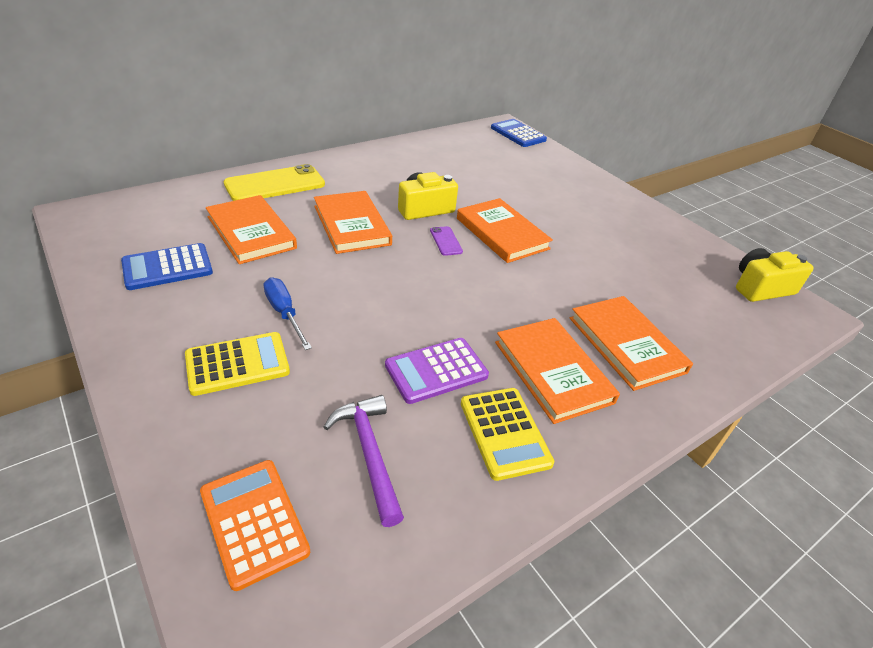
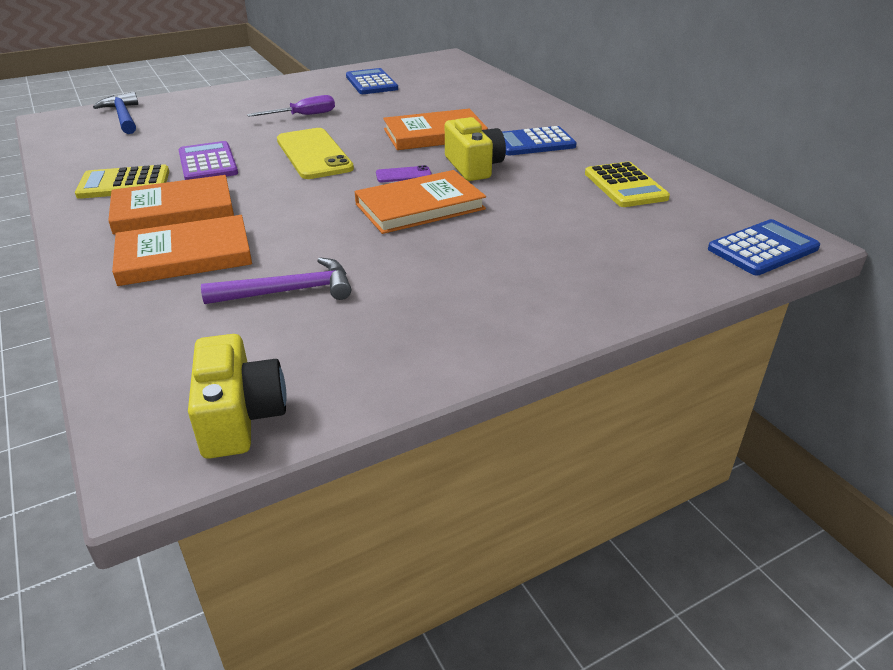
camera: 100 degrees right, 5 degrees down
yellow calculator [185,332,290,396] -> yellow calculator moved to [585,162,670,207]
orange calculator [200,460,310,591] -> blue hammer [93,92,138,134]
orange book [206,195,297,264] -> none
yellow phone [224,164,325,201] -> yellow phone moved to [277,128,354,179]
blue screwdriver [263,277,312,350] -> purple screwdriver [247,95,335,117]
purple hammer [324,395,404,527] -> purple hammer moved to [201,257,351,304]
none -> blue calculator [502,126,577,156]

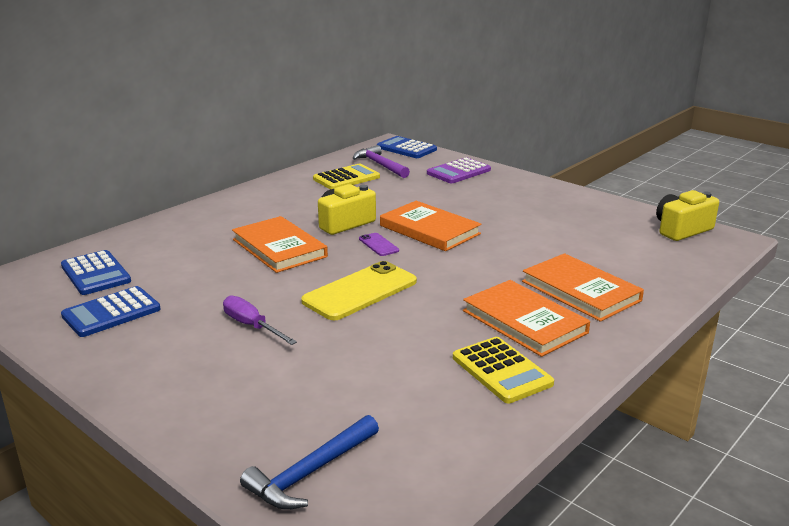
camera: 110 degrees left, 10 degrees down
purple calculator [178,141,238,180] -> purple calculator moved to [427,157,491,183]
purple hammer [201,257,351,304] -> purple hammer moved to [353,145,410,178]
blue calculator [502,126,577,156] -> blue calculator moved to [61,250,131,295]

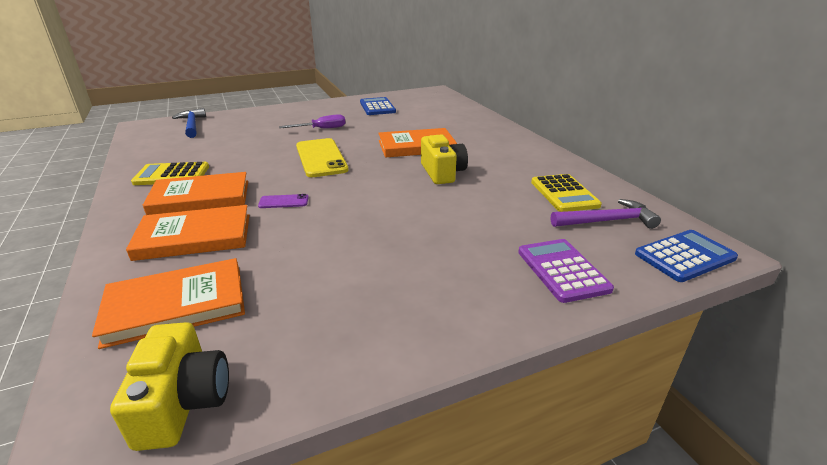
camera: 115 degrees right, 5 degrees up
blue calculator [61,250,131,295] -> none
purple phone [359,233,399,256] -> purple phone moved to [258,194,309,208]
orange book [380,201,481,251] -> orange book moved to [92,258,245,349]

